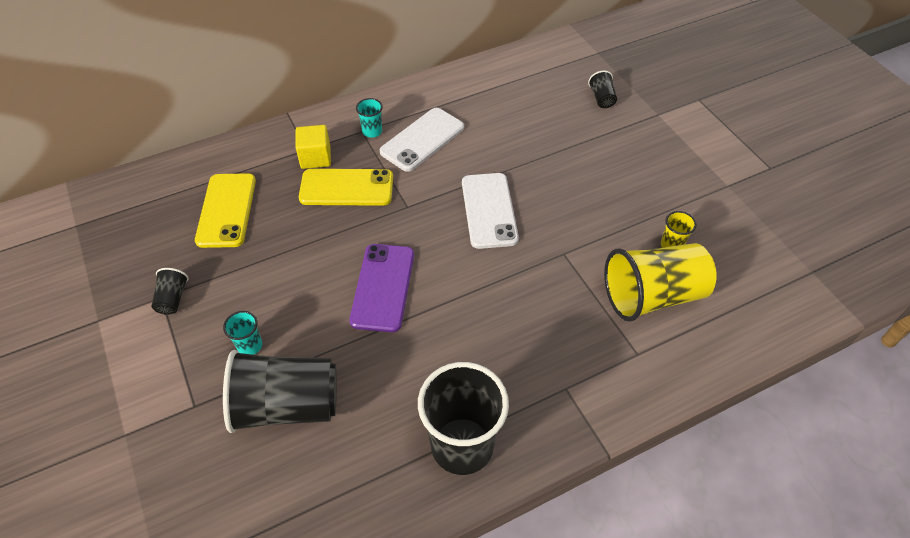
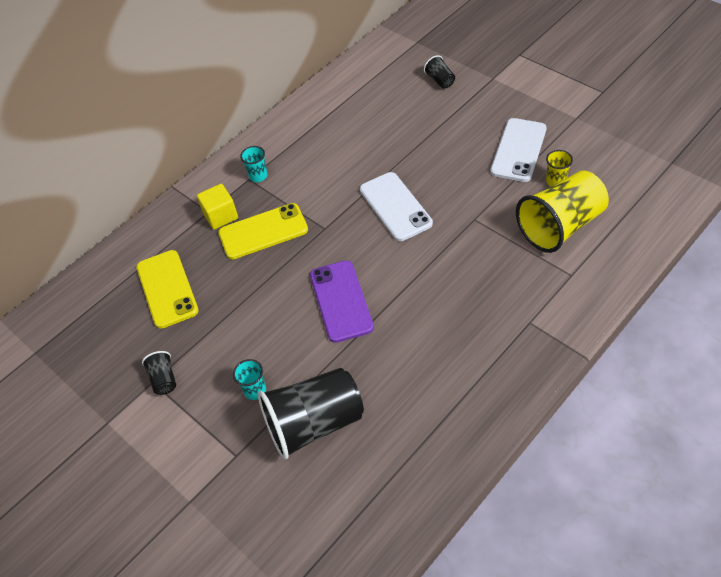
camera: 15 degrees left, 0 degrees up
white phone [380,108,464,172] -> white phone moved to [490,118,547,182]
black cup [418,362,509,475] -> none

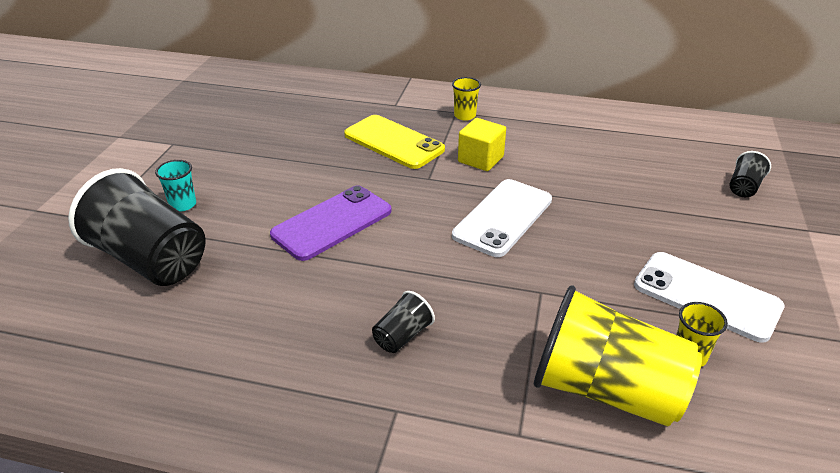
camera: 55 degrees right, 15 degrees down
yellow phone [136,250,199,329] -> none
black cup [142,351,176,395] -> black cup moved to [372,291,435,353]
yellow cube [197,184,238,230] -> yellow cube moved to [458,118,506,171]
turquoise cup [240,146,267,182] -> yellow cup [452,77,481,121]
white phone [490,118,547,182] -> white phone turned 45 degrees clockwise [634,252,785,343]

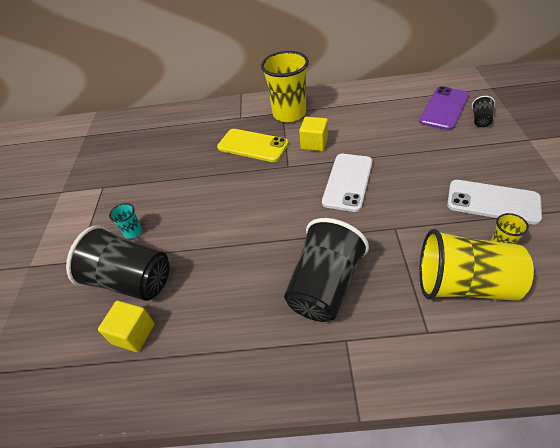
camera: 10 degrees left, 10 degrees up
purple phone [270,185,392,261] -> purple phone moved to [419,86,469,130]
black cup [372,291,435,353] -> black cup [284,218,369,322], size x2.28
yellow cup [452,77,481,121] -> yellow cup [261,51,309,122], size x2.28
none -> yellow cube [98,301,155,352]

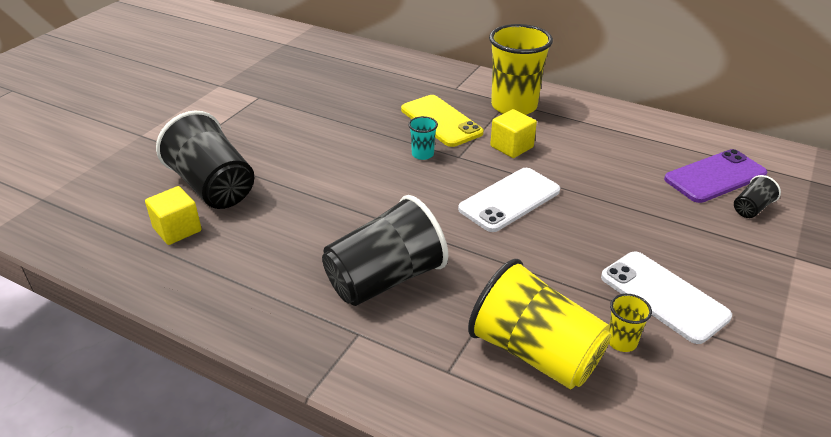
camera: 25 degrees right, 10 degrees down
turquoise cup [109,203,142,239] -> turquoise cup moved to [408,116,438,160]

